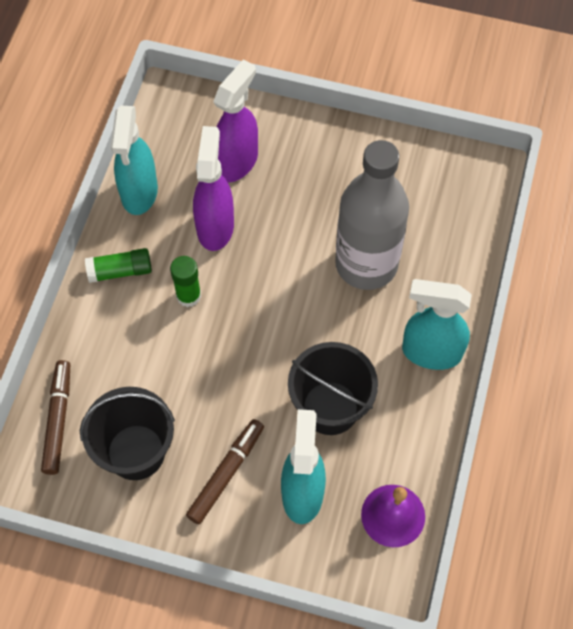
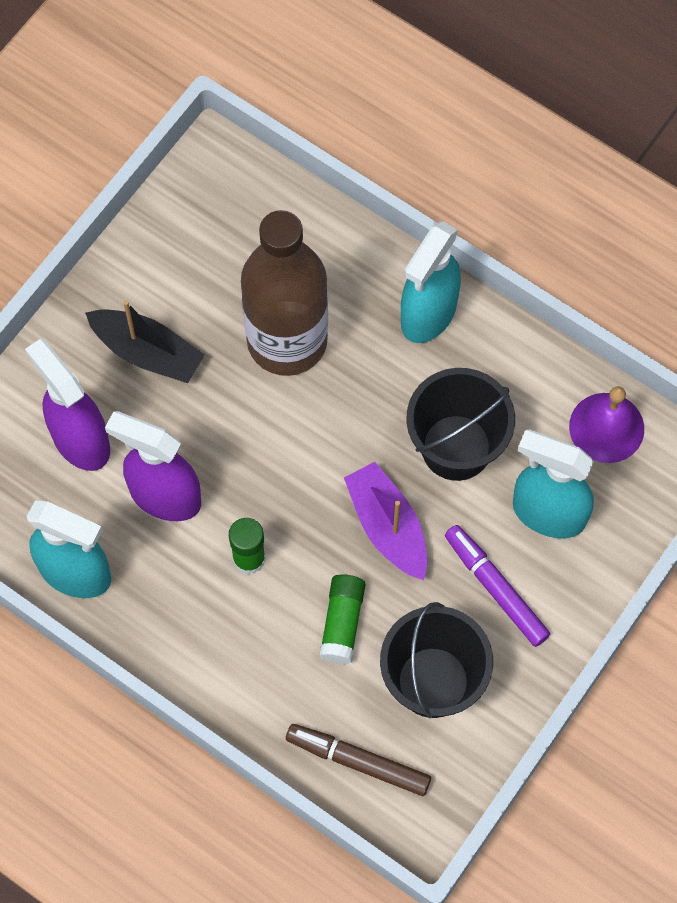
camera: 70 degrees left, 5 degrees up
green glue stick [85,248,152,283] -> green glue stick moved to [319,574,365,664]
brown marker [186,419,264,525] -> purple marker [445,525,550,647]
grey bottle [335,140,409,290] -> brown bottle [241,210,328,376]
none -> black boat [85,300,205,383]
none -> purple boat [344,462,427,580]

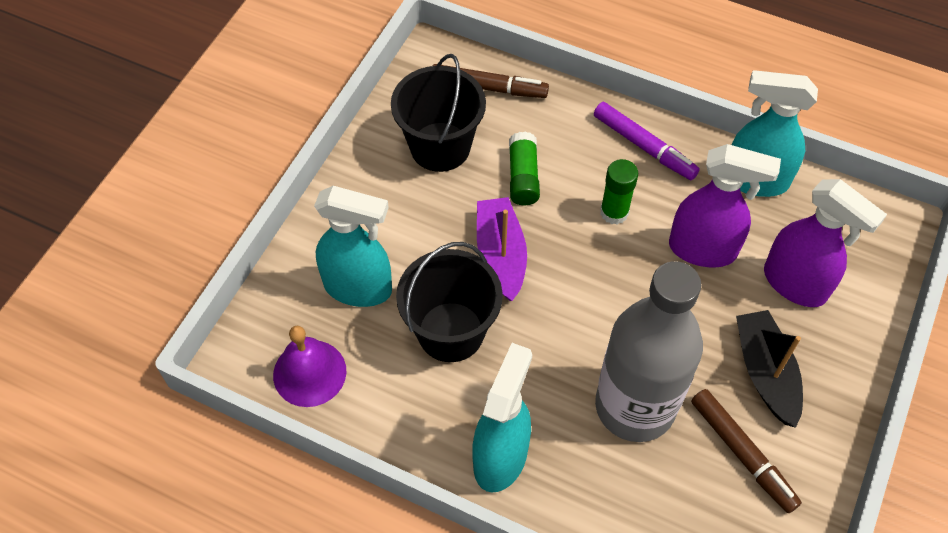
camera: 170 degrees right, 10 degrees down
black boat [85,300,205,383] -> black boat turned 60 degrees clockwise [736,310,803,428]
brown bottle [241,210,328,376] -> grey bottle [595,261,703,442]
purple boat [344,462,427,580] -> purple boat turned 150 degrees counterclockwise [477,197,527,301]
purple marker [445,525,550,647] -> purple marker moved to [594,102,700,180]
none -> brown marker [691,389,802,513]

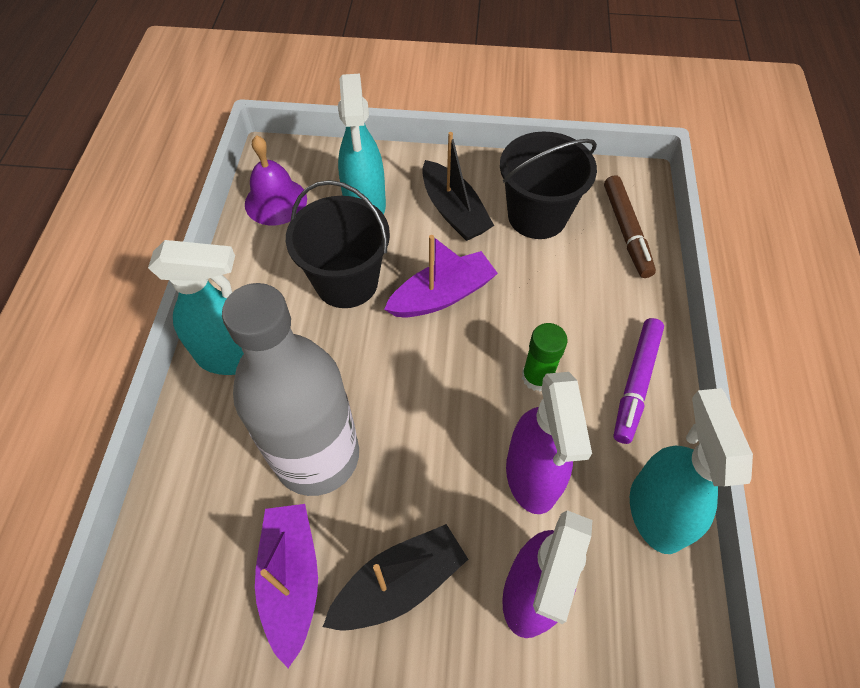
camera: 70 degrees right, 0 degrees up
green glue stick [509,132,540,205] -> none
brown marker [691,389,802,513] -> purple boat [255,504,318,668]
none -> black boat [422,132,494,241]

